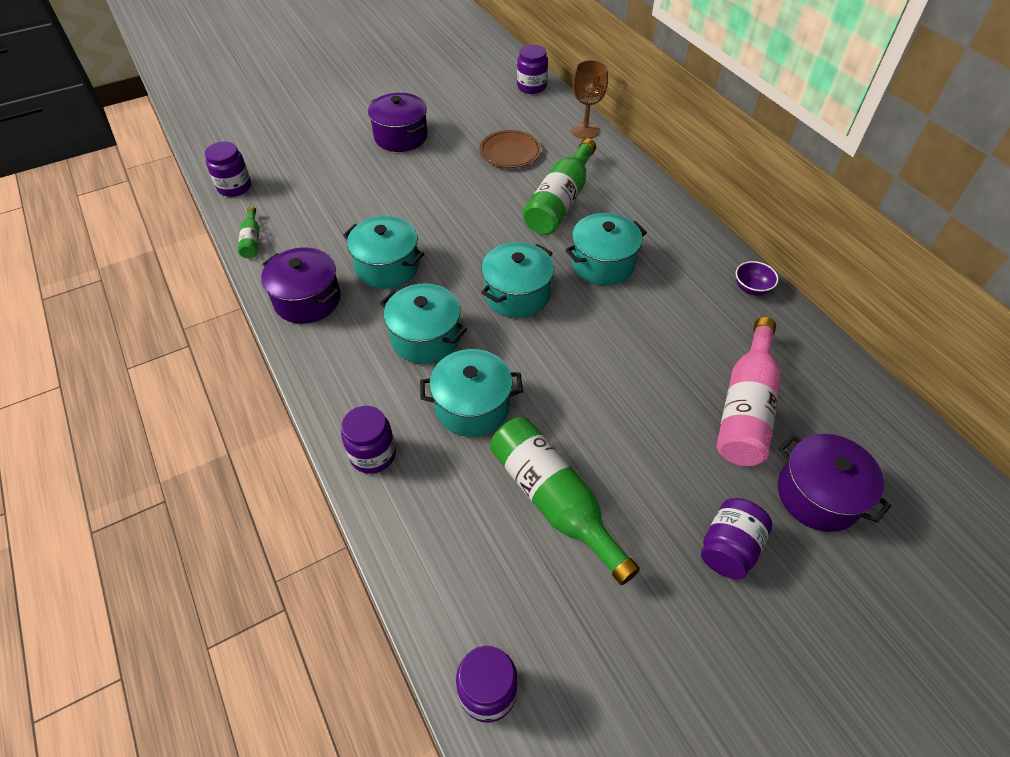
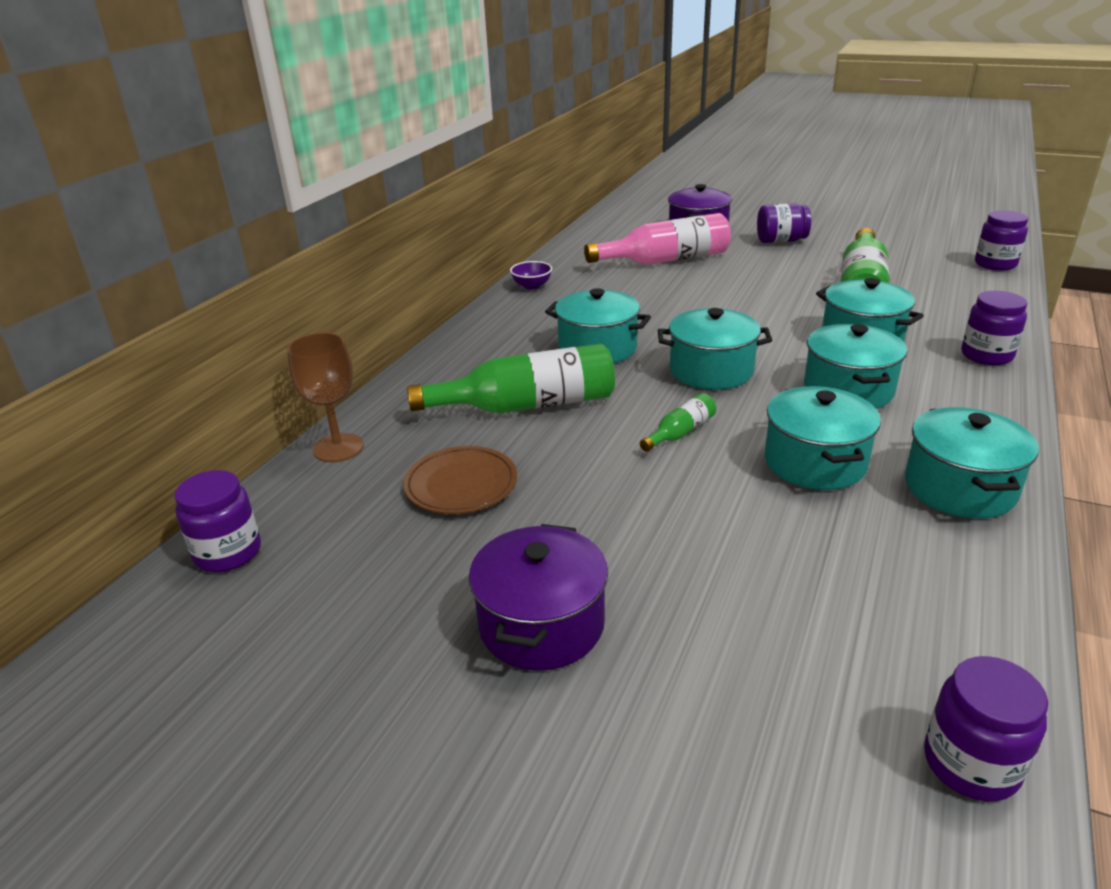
camera: 125 degrees left, 20 degrees down
green bottle [238,206,260,258] -> green bottle moved to [640,393,716,452]
purple pot [261,247,341,324] -> turquoise pot [905,407,1039,518]

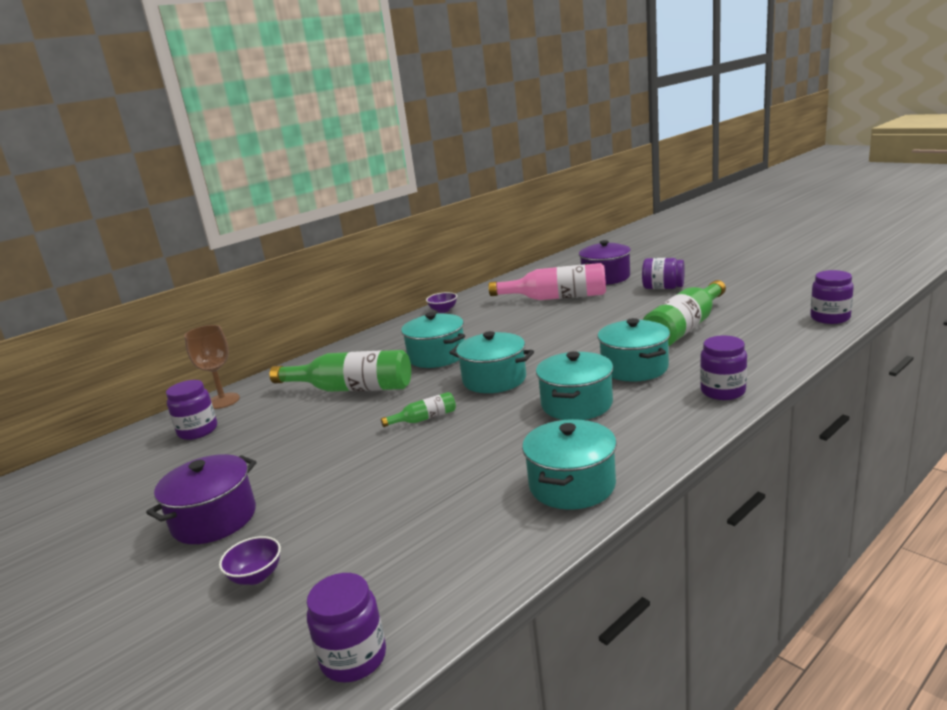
camera: 25 degrees right, 10 degrees down
purple jar [174,470,261,572] -> purple jar moved to [166,380,217,440]
brown plate [403,446,517,514] -> none
turquoise pot [765,386,881,490] -> none
none -> purple bowl [219,536,281,585]

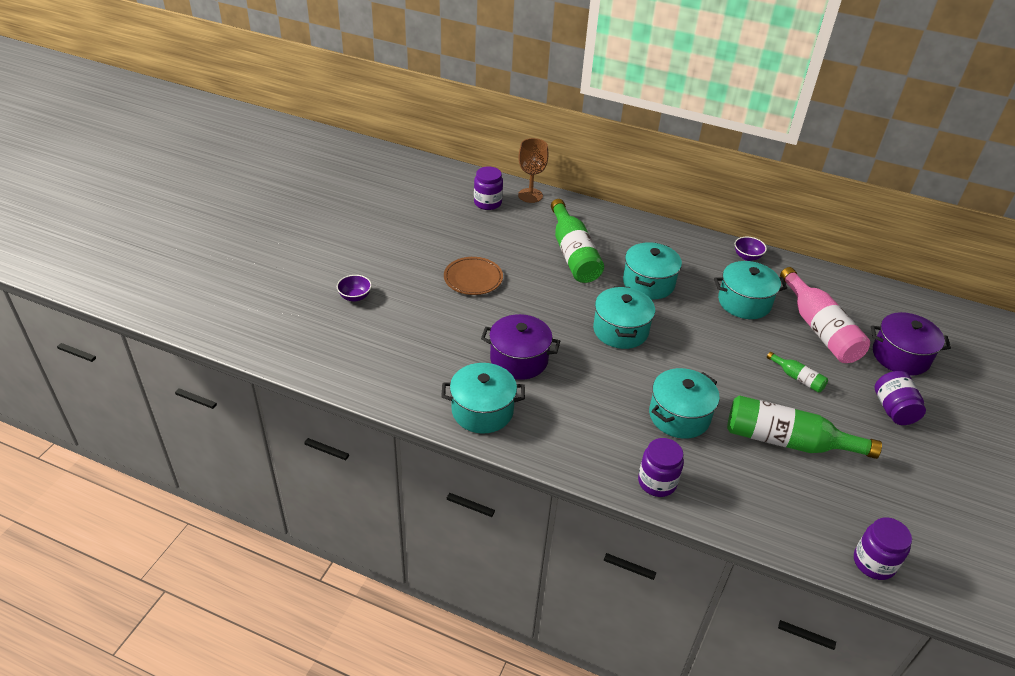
camera: 60 degrees right, 20 degrees up
purple pot [146,454,257,544] -> purple pot moved to [481,314,560,380]
purple jar [307,573,386,682] -> none
green bottle [381,392,456,427] -> green bottle moved to [767,352,828,393]
turquoise pot [536,351,613,420] -> turquoise pot moved to [714,261,787,319]
none -> brown plate [444,257,503,295]

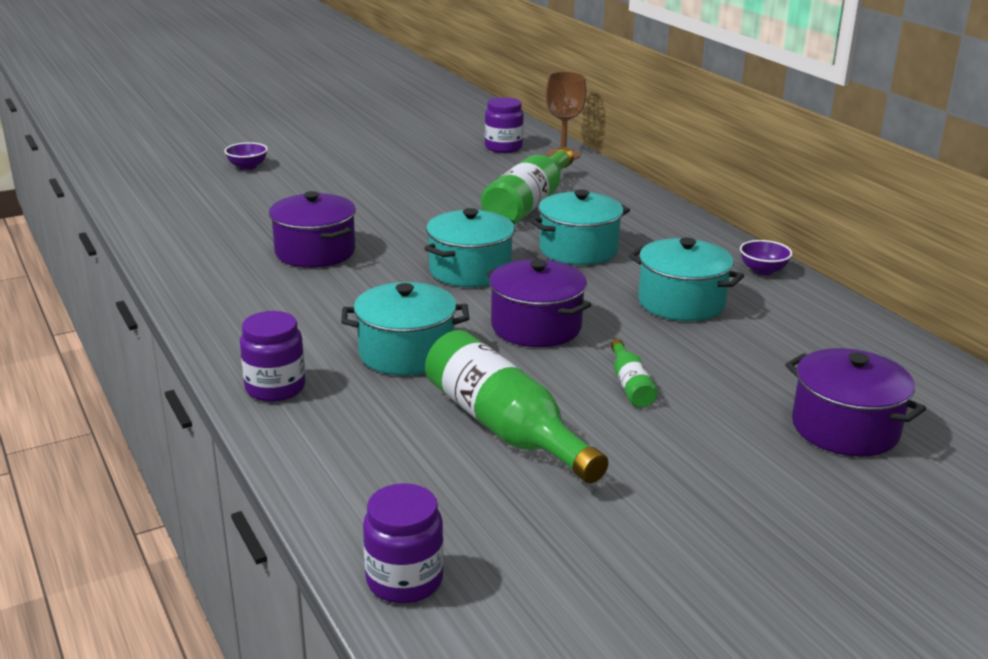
camera: 40 degrees right, 15 degrees down
turquoise pot [441,363,525,434] -> none
brown plate [444,257,503,295] -> none
pink bottle [780,267,870,363] -> none
purple jar [875,371,926,425] -> none
none -> purple pot [487,259,591,347]

